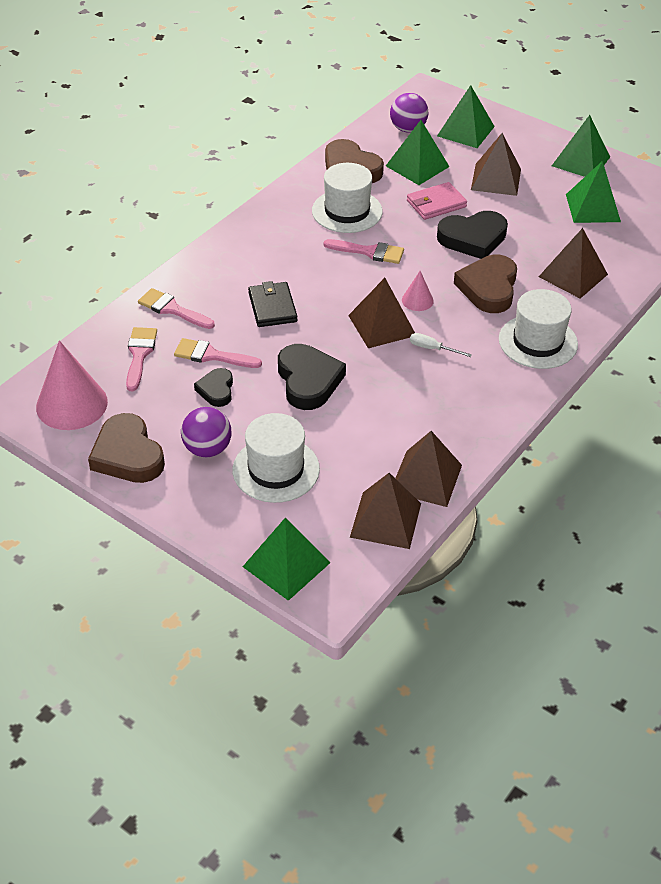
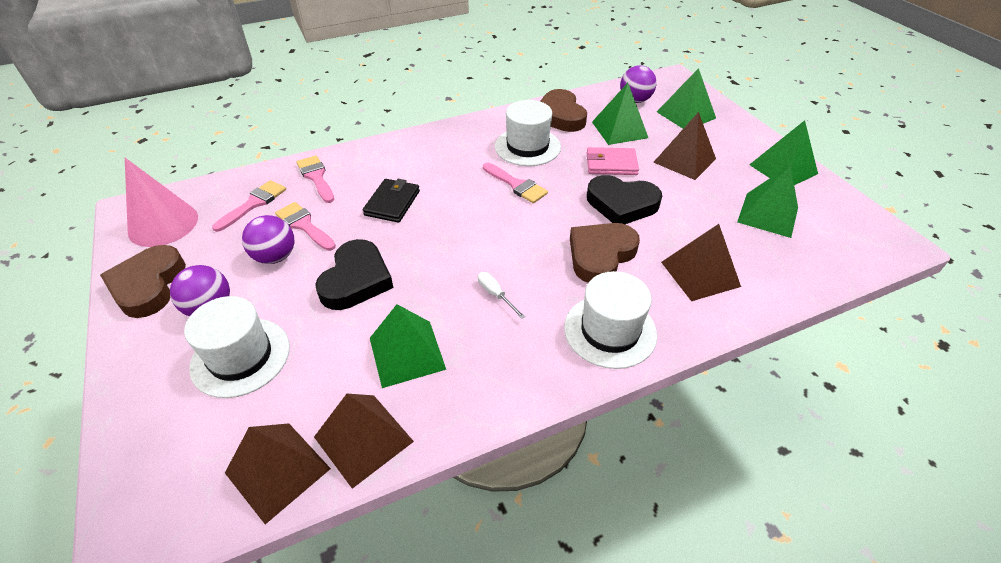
camera: 30 degrees right, 0 degrees up
black heart [194,368,233,407] -> purple ball [242,215,294,264]
green pyramid [243,517,330,601] -> green pyramid moved to [370,304,446,388]
brown pyramid [348,278,415,348] -> none
pink cone [402,271,434,311] -> none

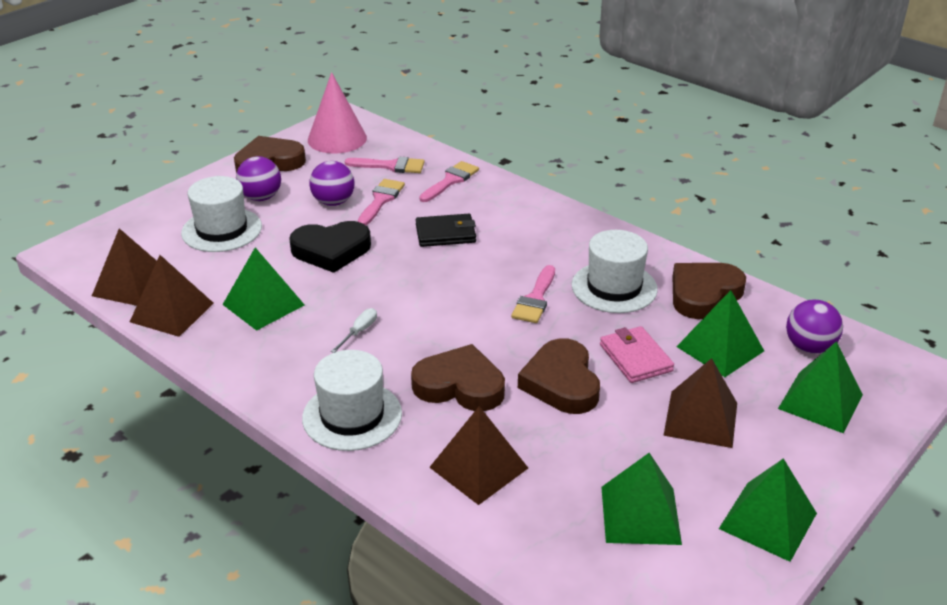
camera: 65 degrees right, 10 degrees down
black heart [587,175,662,224] -> brown heart [518,338,600,414]

